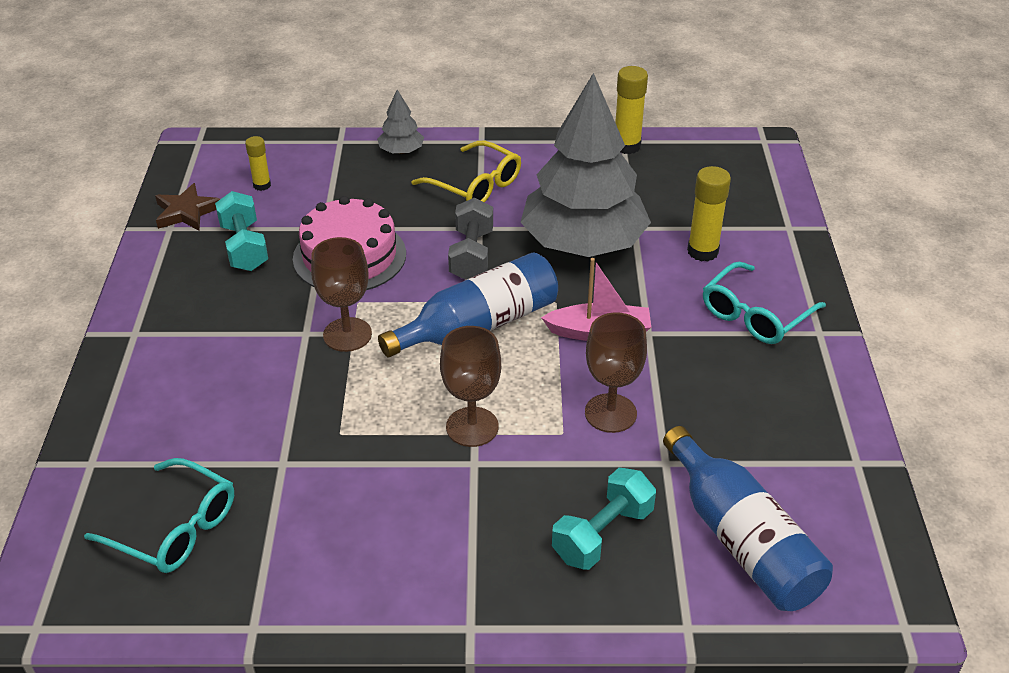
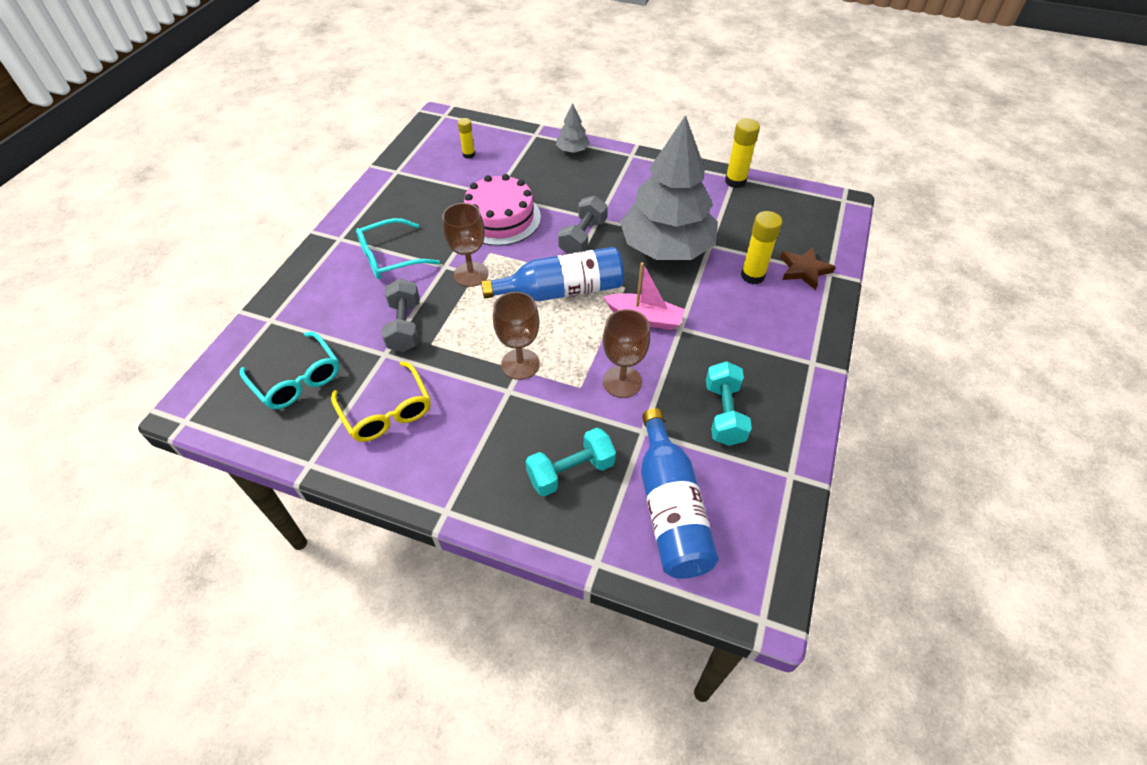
camera: 20 degrees right, 10 degrees up
brown star [155,183,220,230] -> brown star moved to [780,247,835,290]
turquoise dumbbell [215,191,268,271] -> turquoise dumbbell moved to [706,361,752,446]
yellow glasses [411,141,521,202] -> yellow glasses moved to [331,361,431,442]
turquoise glasses [703,262,826,344] -> turquoise glasses moved to [356,218,440,279]
none -> grey dumbbell [382,279,419,352]

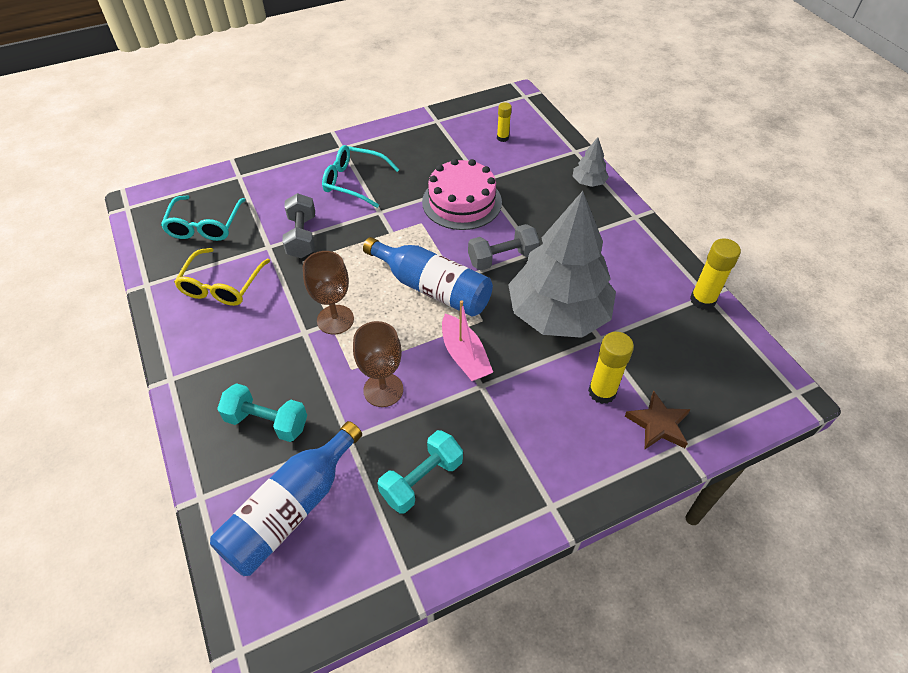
camera: 45 degrees right, 0 degrees up
grey dumbbell [382,279,419,352] -> grey dumbbell turned 45 degrees counterclockwise [282,193,315,258]
brown goblet [442,203,489,287] -> none

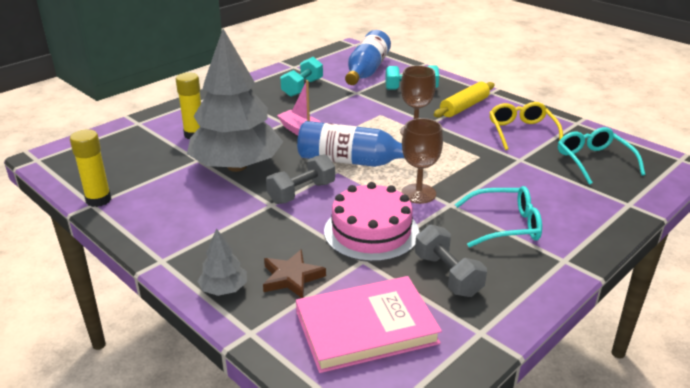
camera: 160 degrees right, 20 degrees down
grey dumbbell [282,193,315,258] -> grey dumbbell moved to [415,225,487,297]
brown goblet [353,321,403,407] -> brown goblet moved to [401,118,443,204]
yellow glue stick [497,102,512,142] -> pink book [296,276,442,373]
brown star [625,391,691,449] -> brown star moved to [263,249,326,298]
none -> yellow rolling pin [434,82,495,118]

